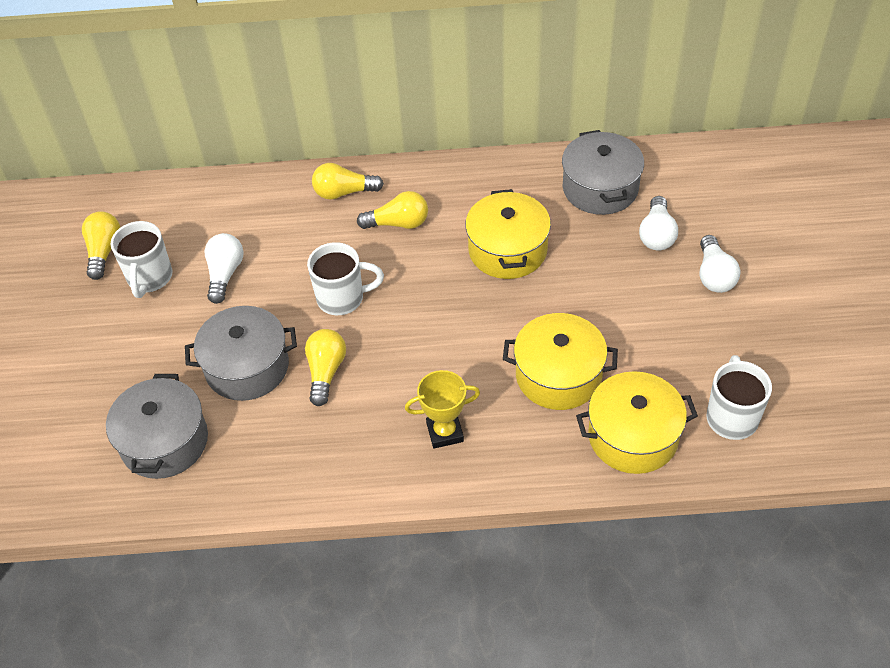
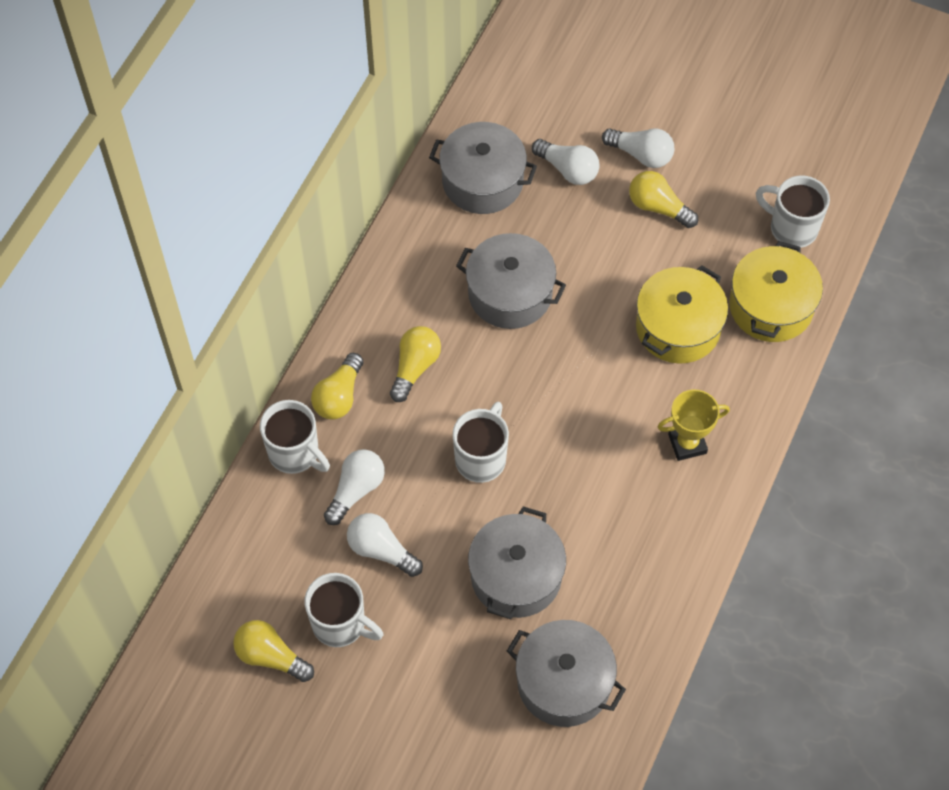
camera: 65 degrees left, 10 degrees up
yellow light bulb [305,329,346,406] -> yellow light bulb moved to [629,171,698,228]
yellow trophy [405,370,480,449] -> yellow trophy turned 60 degrees clockwise [658,389,730,461]
yellow pot [465,189,551,279] -> grey pot [456,233,566,329]
none -> white mug [260,400,330,474]
none -> white light bulb [324,449,385,525]

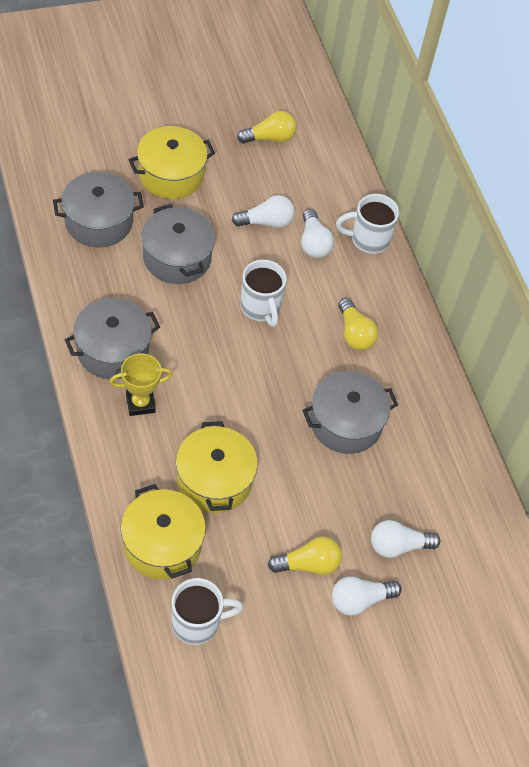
camera: 130 degrees right, 5 degrees down
white mug [305,573,383,647] -> none
yellow light bulb [311,353,364,420] -> none
grey pot [429,122,537,214] -> grey pot moved to [65,298,160,379]
yellow trophy [658,389,730,461] -> yellow trophy turned 45 degrees clockwise [109,353,173,416]
none -> yellow pot [129,126,215,199]

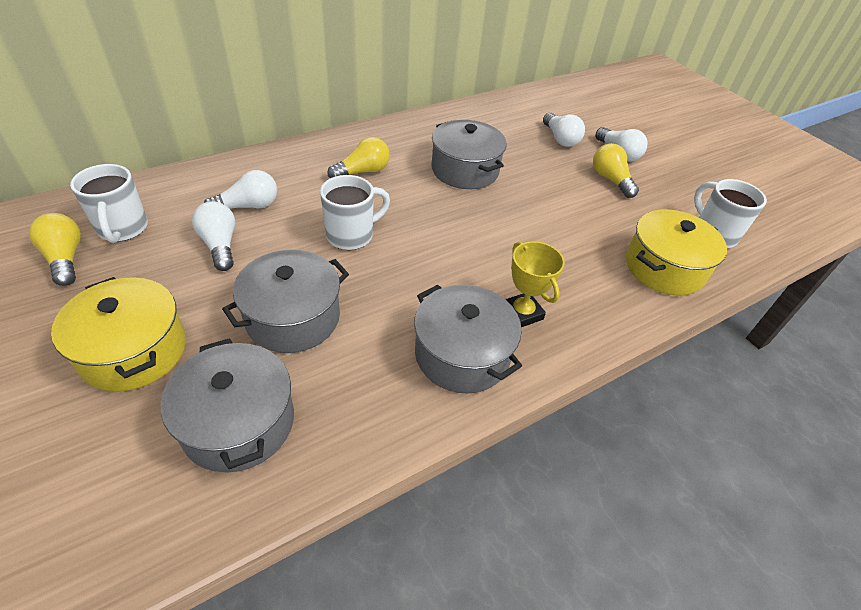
camera: 100 degrees left, 10 degrees down
yellow pot [176,421,258,513] -> none
white mug [336,194,399,254] -> white mug moved to [70,164,148,243]

